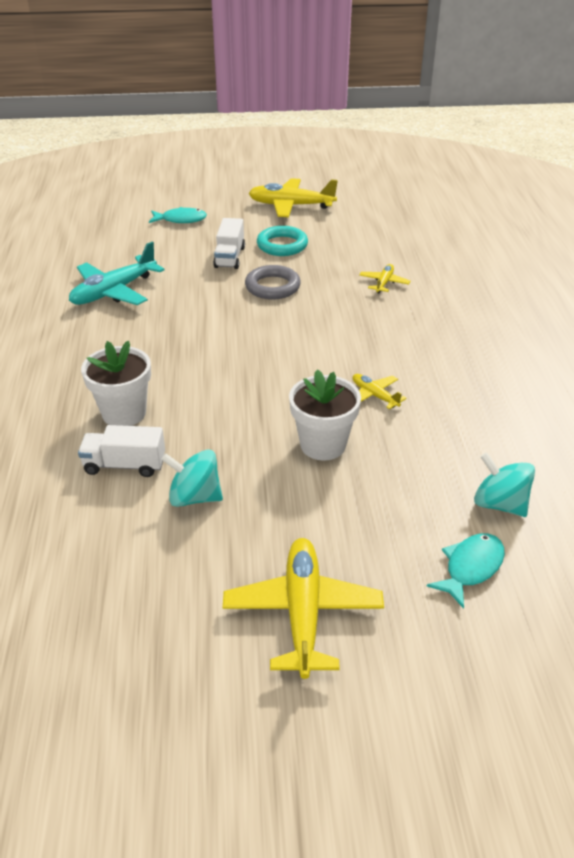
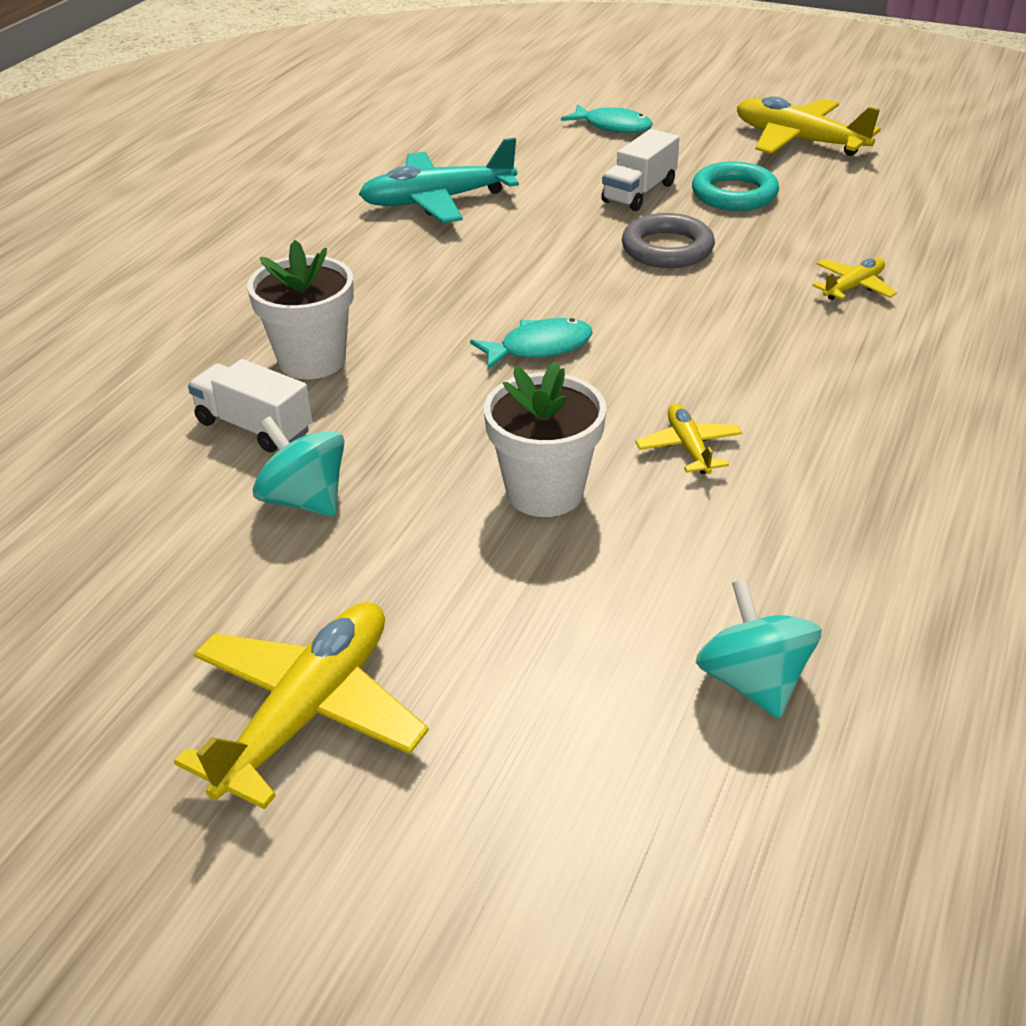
camera: 30 degrees right, 0 degrees up
turquoise fish [427,533,505,609] -> turquoise fish moved to [470,318,593,369]

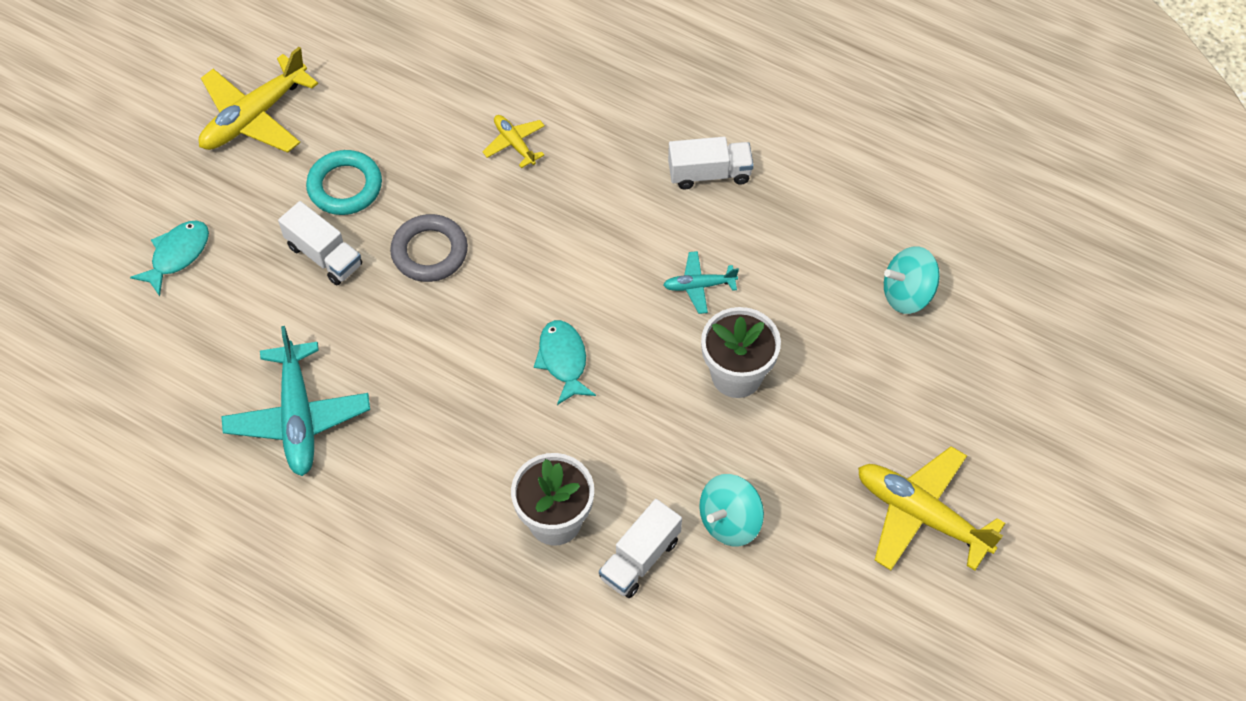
camera: 85 degrees left, 20 degrees up
yellow plane [635,404,742,474] -> turquoise plane [663,251,739,314]
none -> white truck [668,137,754,189]

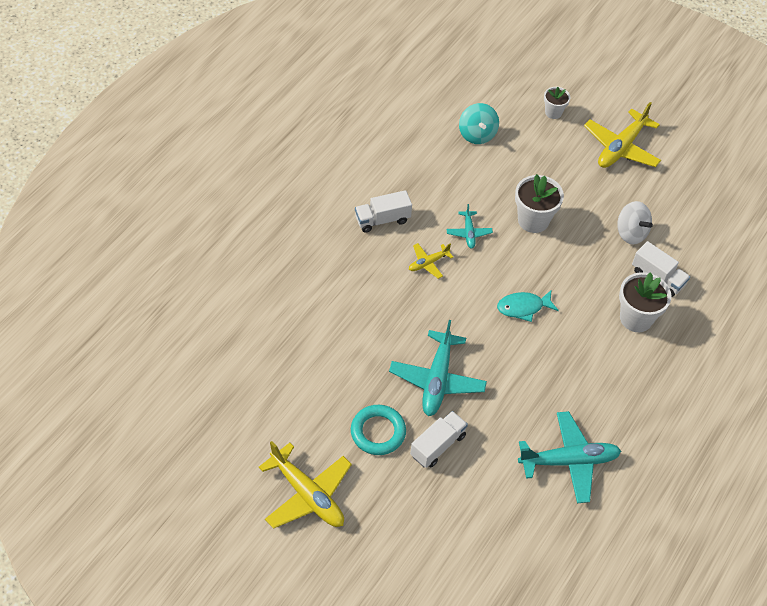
camera: 90 degrees left, 5 degrees down
turquoise fish [130,221,209,296] -> none
grey ring [390,214,468,282] -> turquoise plane [389,320,487,416]
yellow plane [482,115,545,168] -> yellow plane moved to [409,243,453,279]
white truck [668,137,754,189] -> white truck turned 105 degrees counterclockwise [355,190,412,233]
turquoise spinning top [699,474,764,546] -> white spinning top [617,201,653,244]
none -> white flower pot [544,87,570,119]

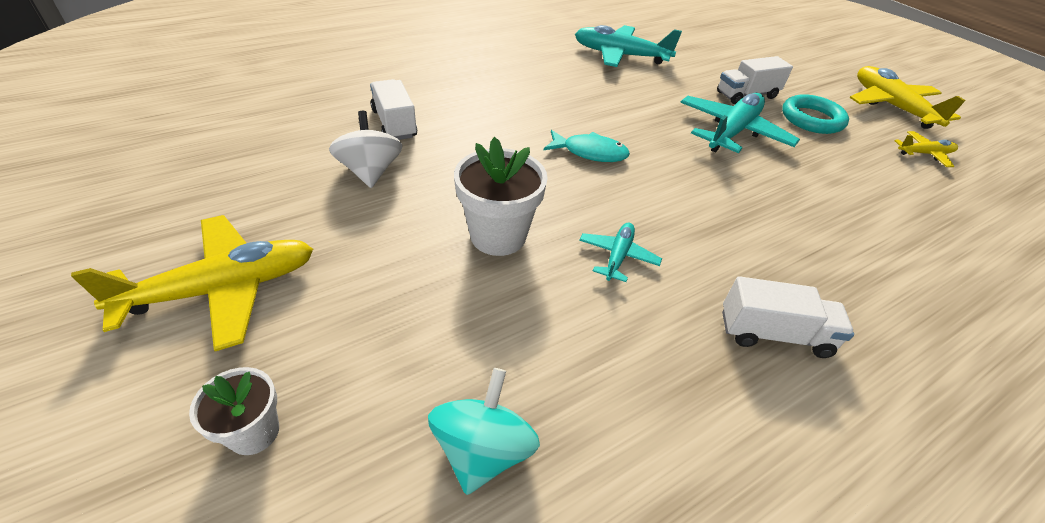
camera: 155 degrees left, 10 degrees down
yellow plane [409,243,453,279] -> yellow plane moved to [894,131,958,167]
white flower pot [619,272,672,332] -> none

